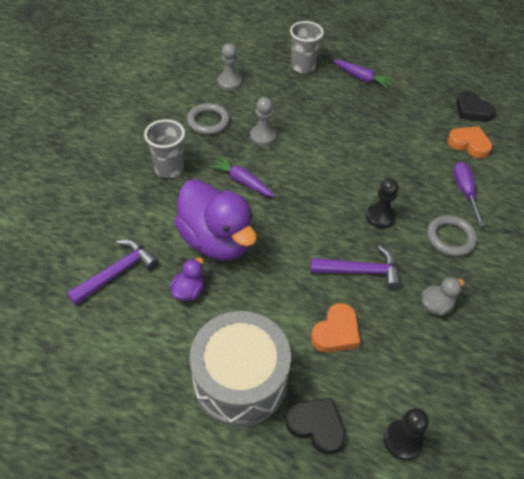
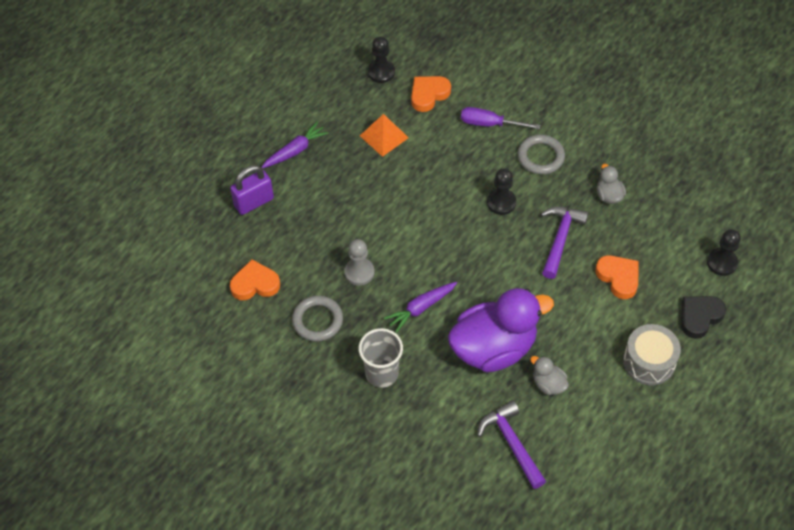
camera: 70 degrees left, 5 degrees up
purple duck [170,257,204,301] -> grey duck [530,356,569,395]
grey drum [190,311,291,427] -> grey drum [623,324,681,385], size x0.63
grey pawn [218,43,242,90] -> orange heart [230,259,280,300]
grey cup [290,21,324,74] -> purple padlock [230,165,274,215]
black heart [456,91,496,122] -> black pawn [368,37,395,83]
none -> orange pyramid [360,114,409,157]

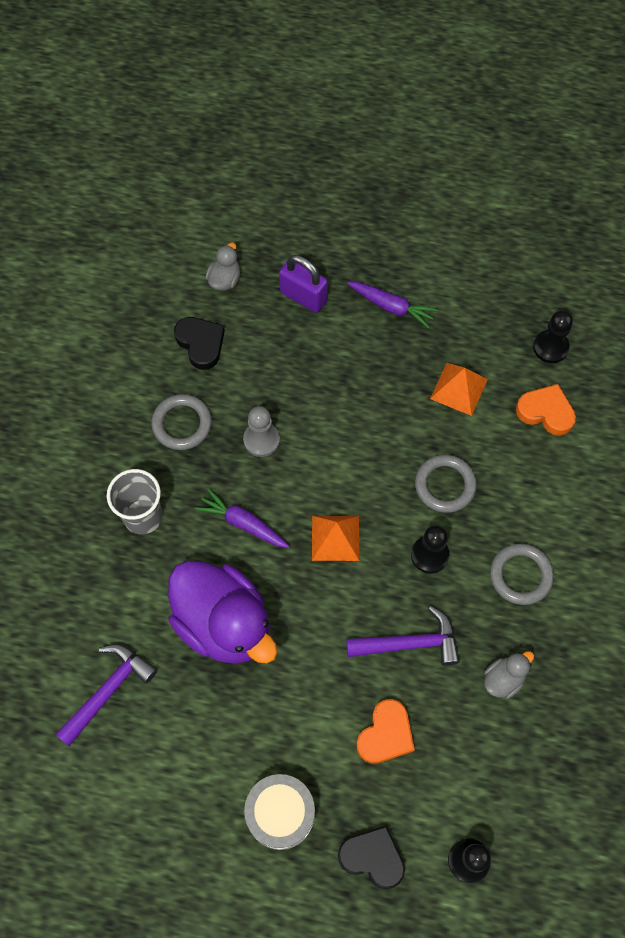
camera: 65 degrees right, 10 degrees up
orange heart [230,259,280,300] -> black heart [174,317,225,370]
purple screwdriver [461,107,540,129] -> none
grey duck [530,356,569,395] -> grey duck moved to [205,243,240,291]
none -> orange pyramid [312,516,359,561]
none -> grey ring [415,455,477,513]

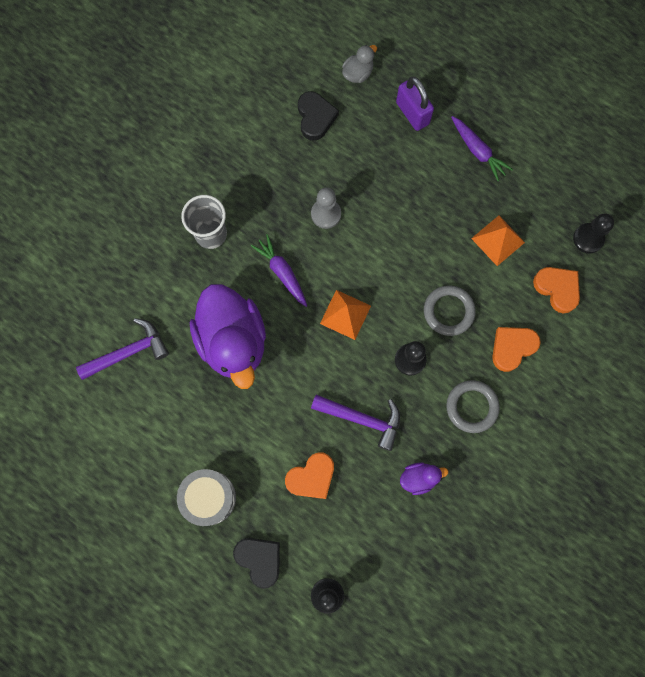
camera: 25 degrees right, 10 degrees up
grey ring [151,394,212,450] -> none
grey duck [484,651,534,699] -> purple duck [400,463,448,495]
none -> orange heart [492,327,541,372]

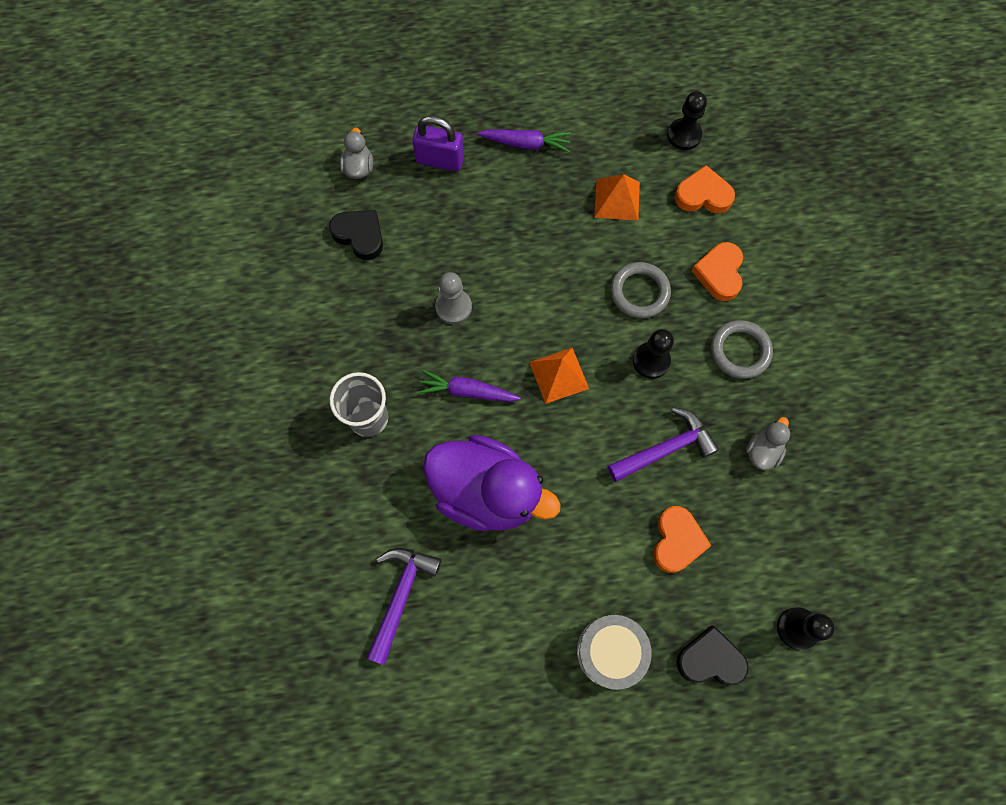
camera: 45 degrees left, 5 degrees down
purple duck [400,463,448,495] -> grey duck [746,417,791,470]

